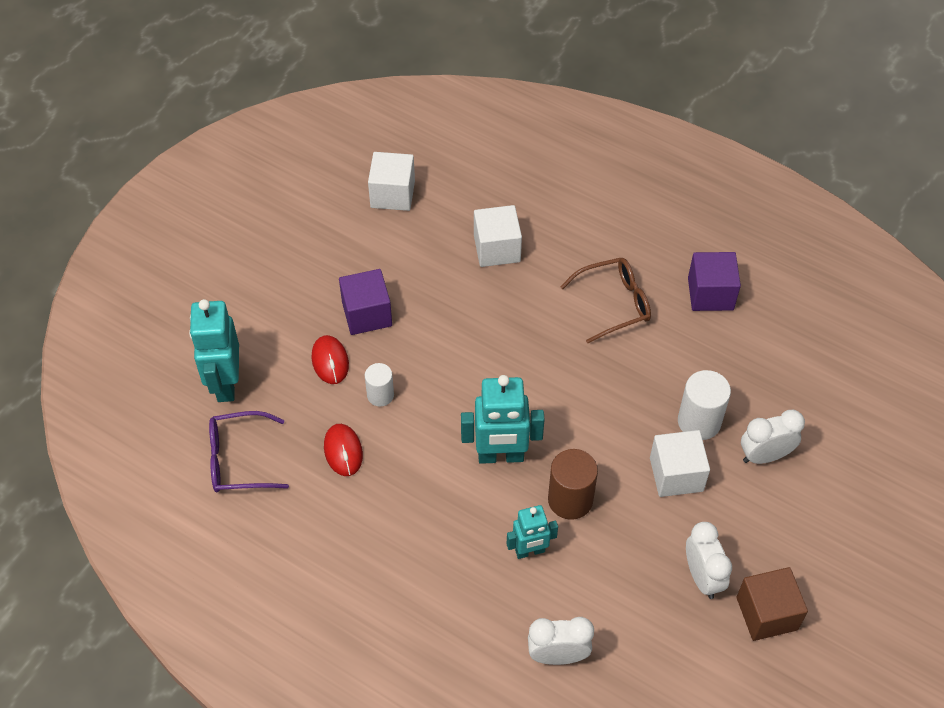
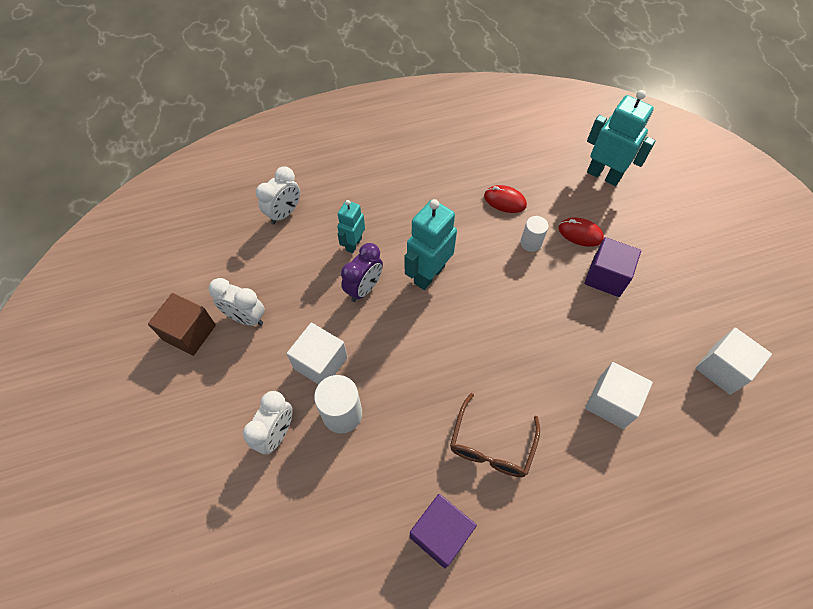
camera: 130 degrees right, 5 degrees up
purple glasses [209,411,289,492] -> none
brown cylinder [548,449,598,520] -> purple clock [341,243,383,302]

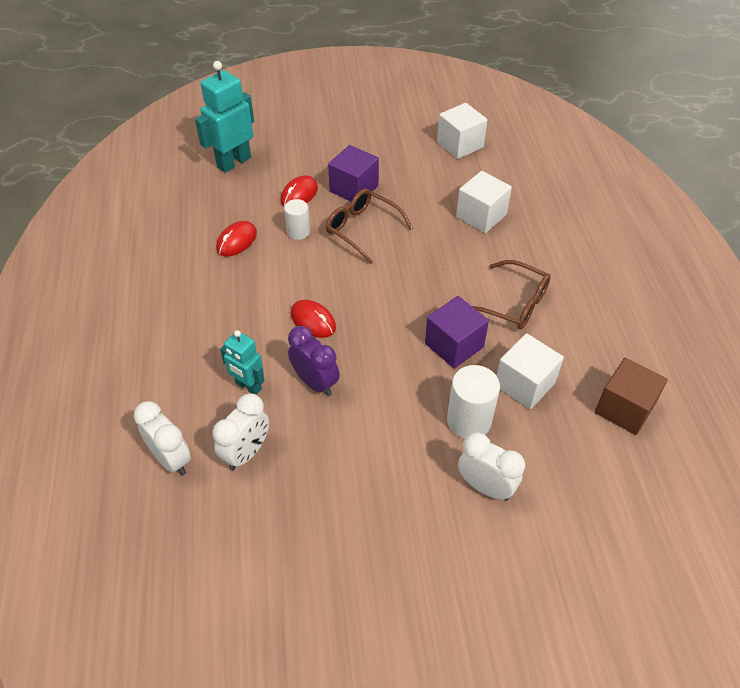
camera: 80 degrees left, 10 degrees down
brown cube [148,293,216,356] -> brown cube moved to [595,358,668,435]
white clock [208,278,265,326] -> white clock moved to [212,393,269,470]
white cube [287,323,348,385] -> white cube moved to [497,333,564,409]
turquoise robot [405,199,457,290] -> red mouse [291,300,336,338]
purple cube [410,494,477,568] -> purple cube moved to [425,296,489,369]
none -> brown glasses [326,189,413,264]

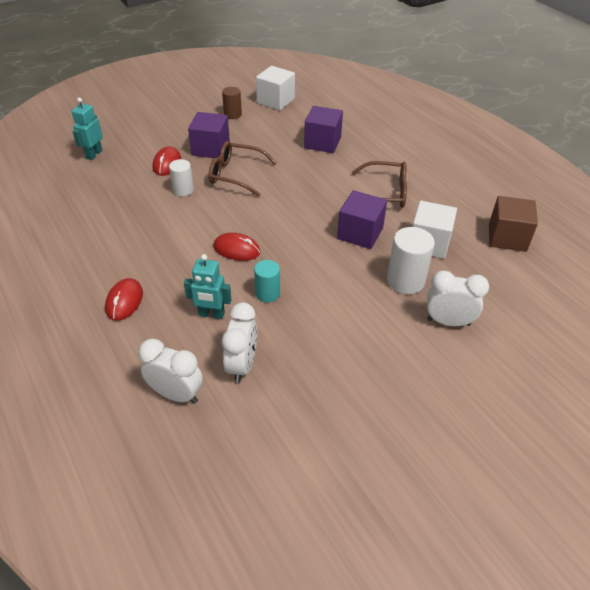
camera: 25 degrees left, 5 degrees down
turquoise robot [195,61,254,173] -> turquoise robot [72,98,103,160], size x0.61
red mouse [216,221,257,257] -> red mouse moved to [105,278,143,321]
purple clock [288,326,340,396] -> turquoise cylinder [254,260,280,302]
white cube [456,171,512,233] -> purple cube [304,106,343,153]
none -> brown cylinder [222,87,242,119]

